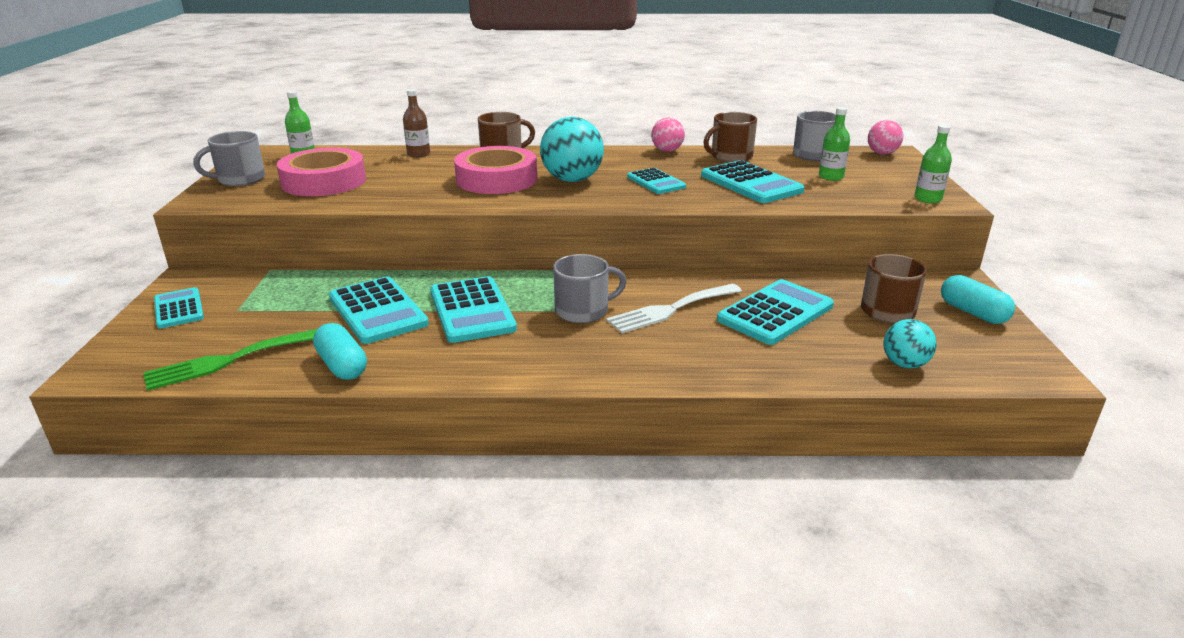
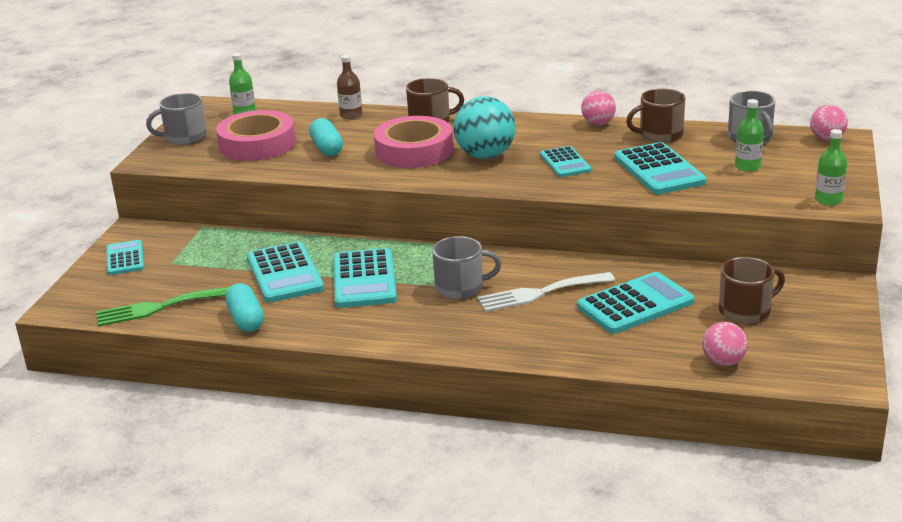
camera: 15 degrees right, 0 degrees up
turquoise ball [883,319,937,368] -> pink ball [702,322,748,366]
turquoise capsule [941,275,1015,324] -> turquoise capsule moved to [309,118,343,156]

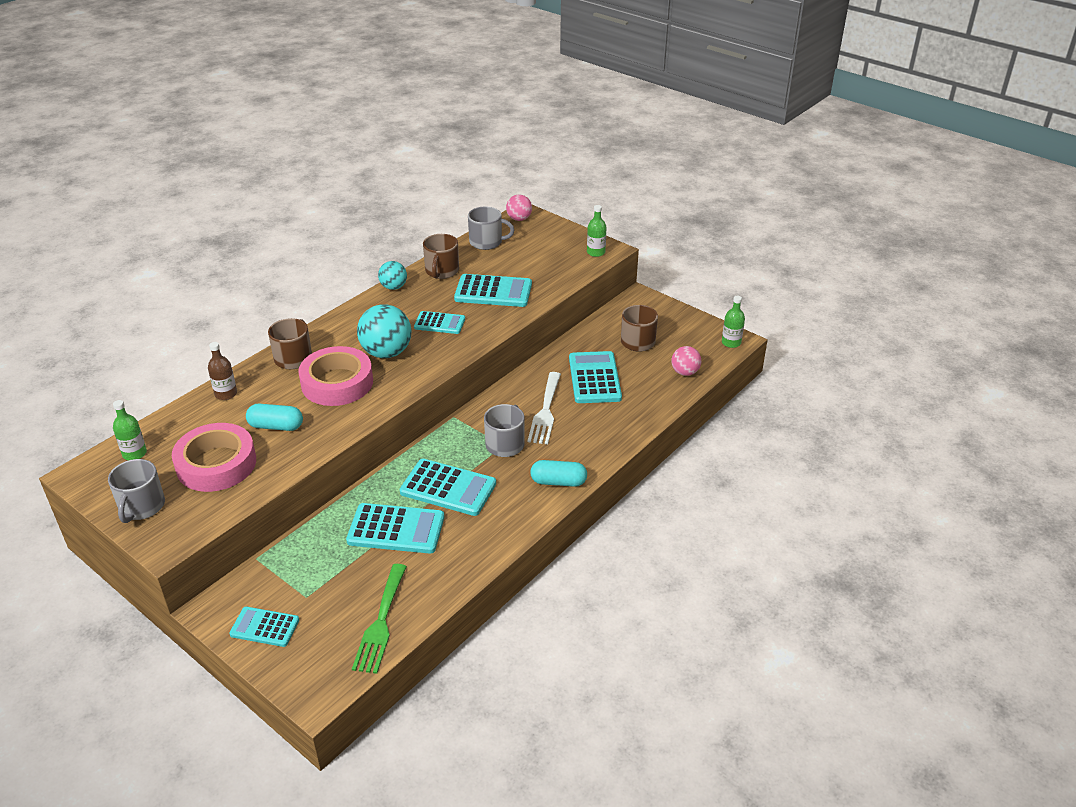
camera: 65 degrees left, 10 degrees up
turquoise capsule [225,283,264,332] -> turquoise capsule moved to [530,460,587,487]
pink ball [581,91,616,125] -> turquoise ball [378,261,407,290]
green bottle [735,99,764,172] -> green bottle moved to [722,296,745,348]

